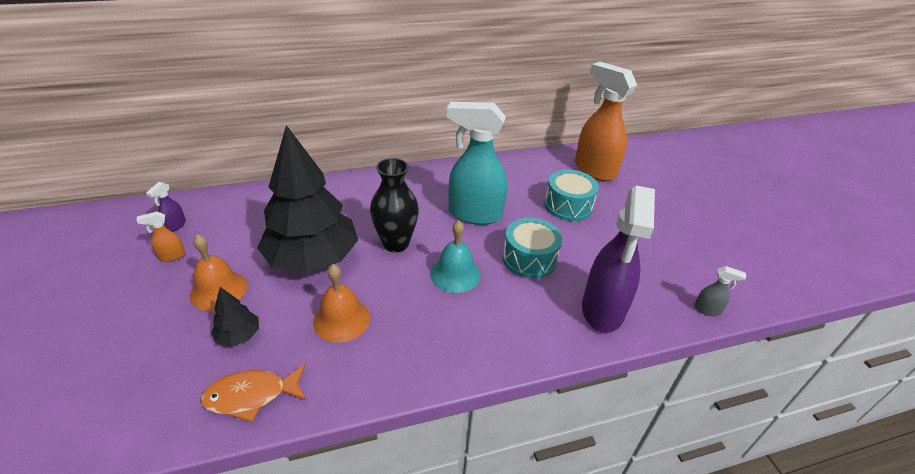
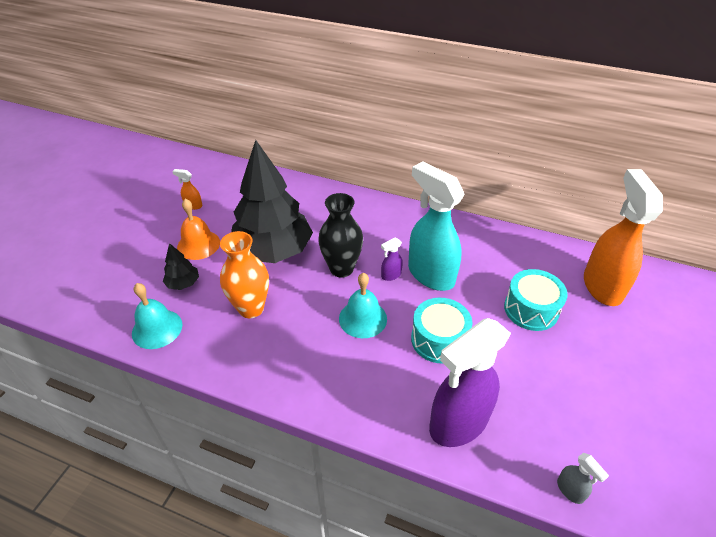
camera: 40 degrees right, 5 degrees up
purple spray bottle [146,182,186,232] -> purple spray bottle moved to [381,238,403,281]
orange fish [201,364,306,422] -> turquoise bell [132,283,182,349]
orange bell [313,264,370,343] -> orange vase [220,231,269,318]

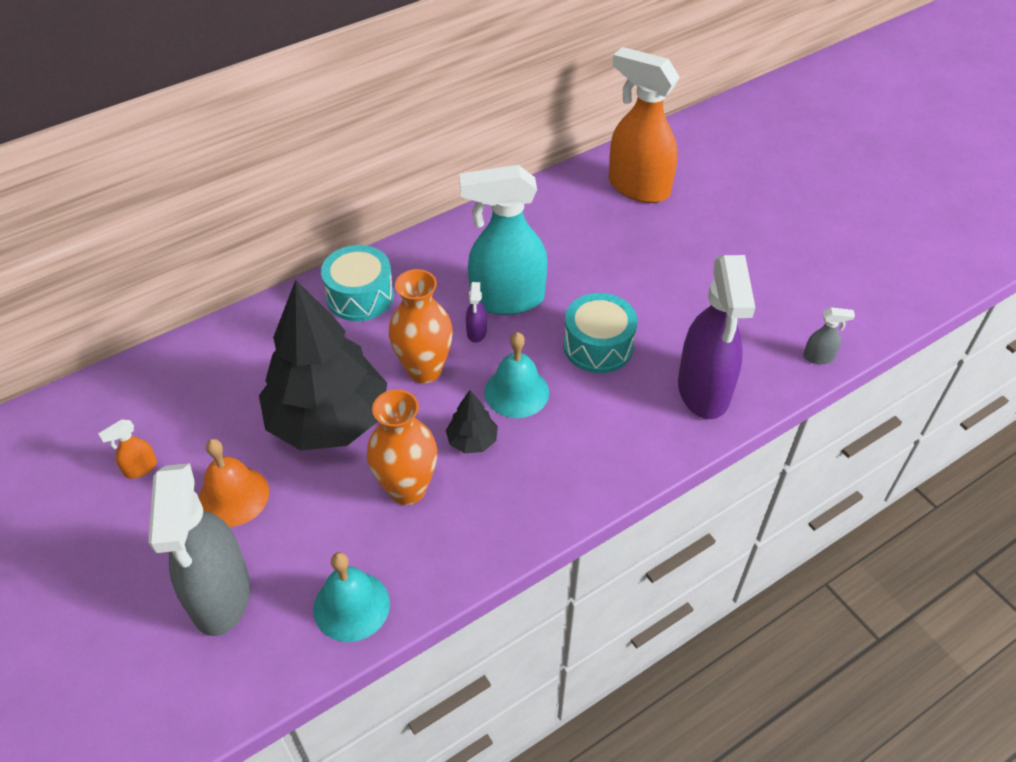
camera: 55 degrees left, 5 degrees up
black tree [163,243,199,290] -> black tree moved to [446,390,498,453]
black vase [318,193,363,278] -> orange vase [389,269,453,383]
turquoise drum [504,269,568,331] -> turquoise drum moved to [321,245,394,321]
none -> grey spray bottle [148,463,250,636]

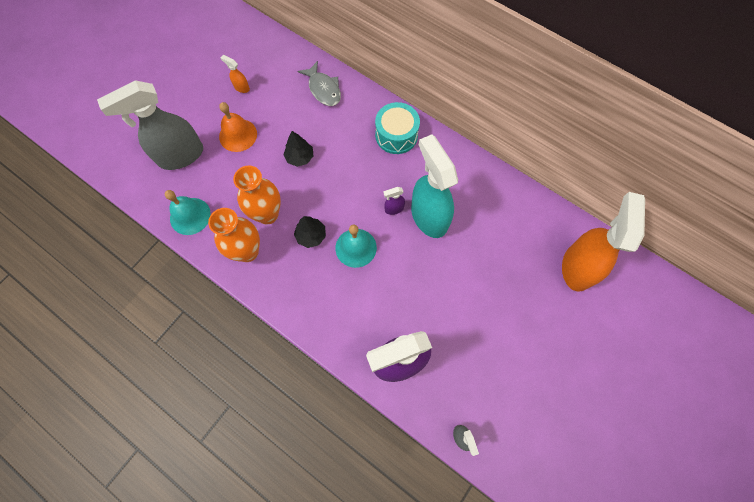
camera: 70 degrees right, 20 degrees up
black tree [259,280,387,451] -> black tree [283,131,313,167], size x0.41
orange vase [389,269,453,383] -> orange vase moved to [208,208,260,262]
turquoise drum [563,293,638,373] -> none
none -> grey fish [298,61,341,106]

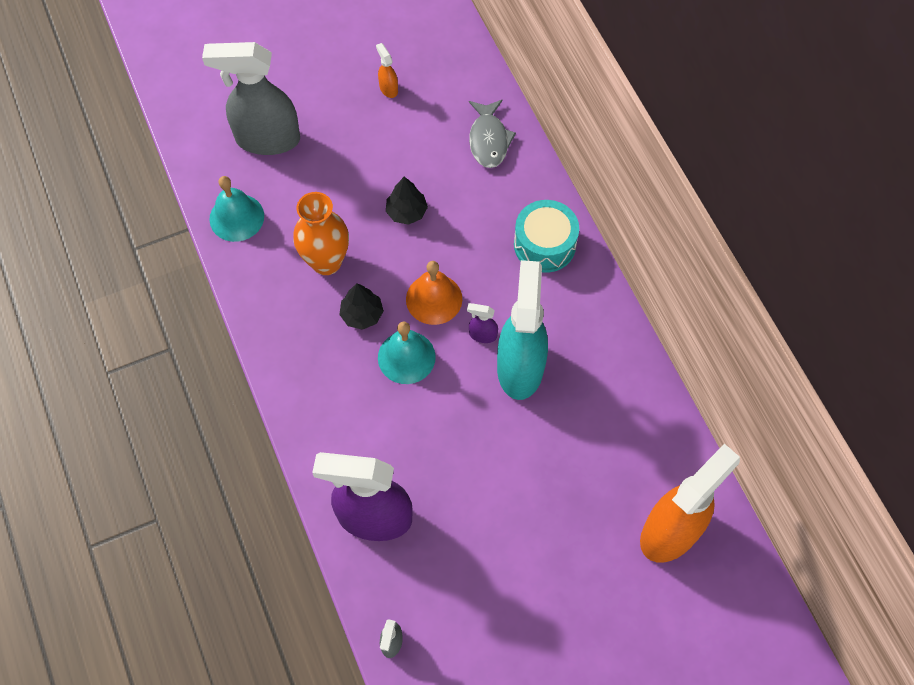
camera: 30 degrees right, 5 degrees down
orange vase [208,208,260,262] -> none
orange bell [219,102,257,152] -> orange bell moved to [406,261,462,325]

